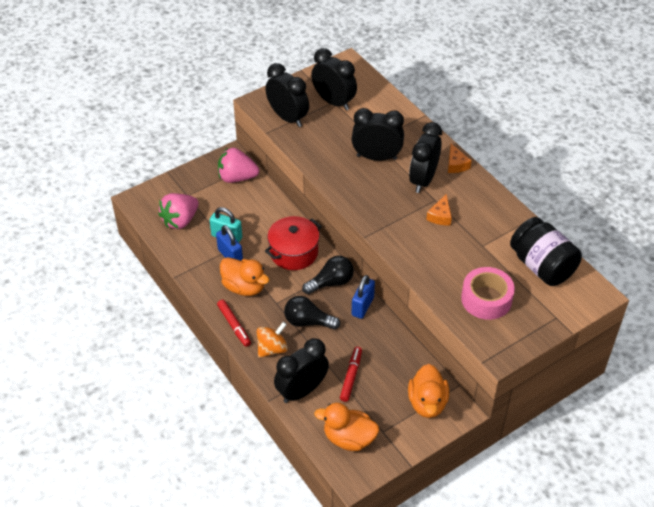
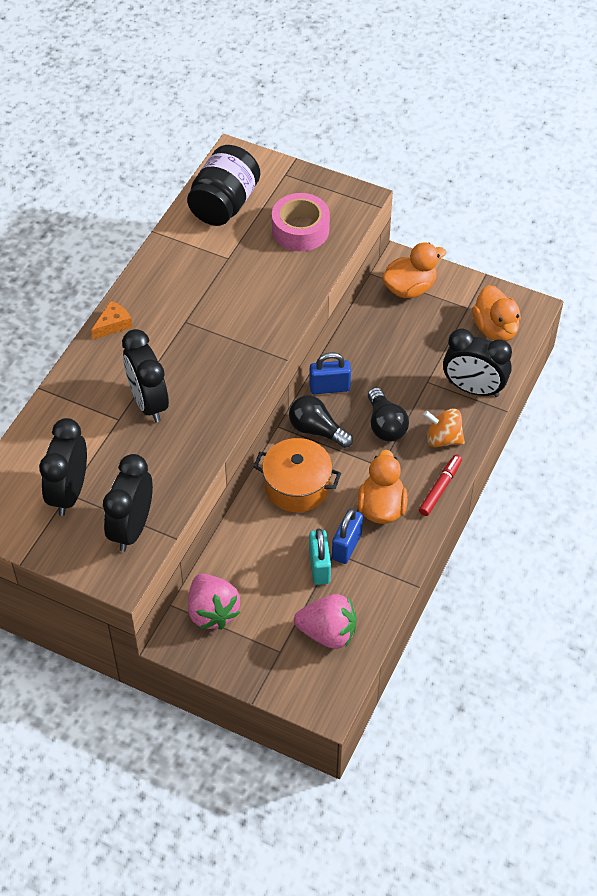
camera: 120 degrees left, 5 degrees up
red pot [265,216,322,270] -> orange pot [254,438,341,512]
red marker [340,347,362,402] -> none
black clock [409,122,442,193] -> none
orange cheese [426,194,452,225] -> none

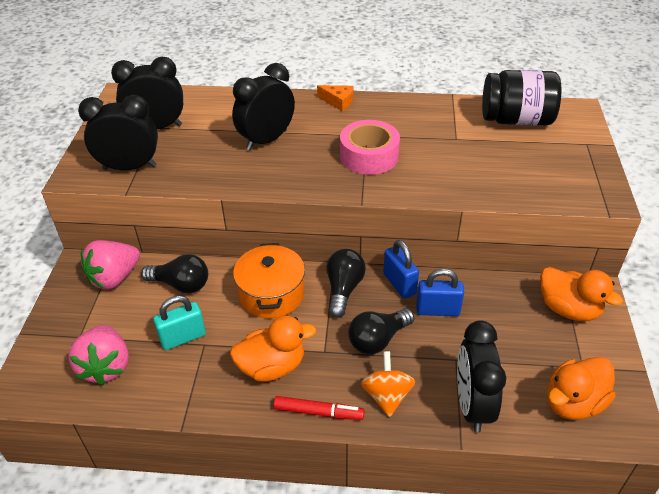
camera: 70 degrees right, 10 degrees down
pink tape [272,193,330,251] -> pink tape moved to [340,120,400,175]
blue padlock [332,508,363,564] -> blue padlock moved to [416,269,464,316]
none -> black light bulb [141,254,208,293]

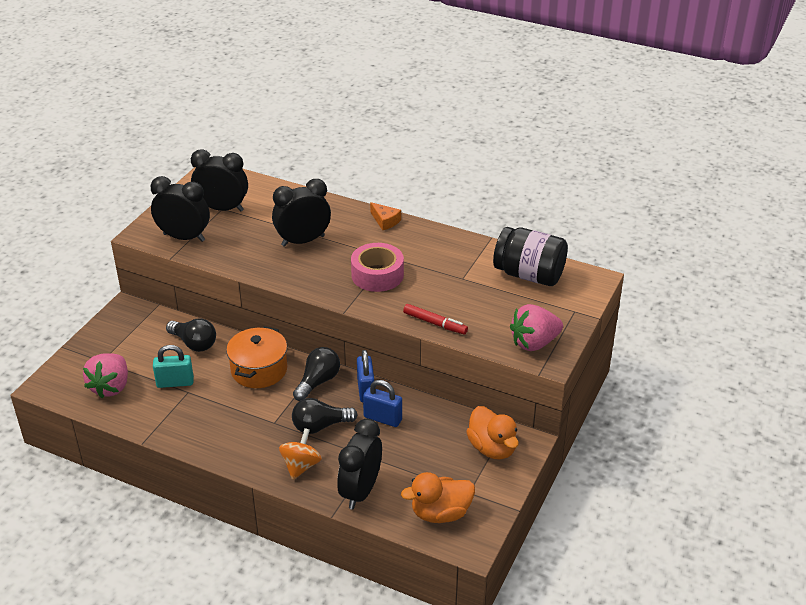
camera: 20 degrees right, 5 degrees down
pink strawberry [81,240,140,290] -> pink strawberry moved to [510,304,563,351]
orange duck [230,316,316,382] -> none
red marker [273,396,365,420] -> red marker moved to [403,304,468,334]

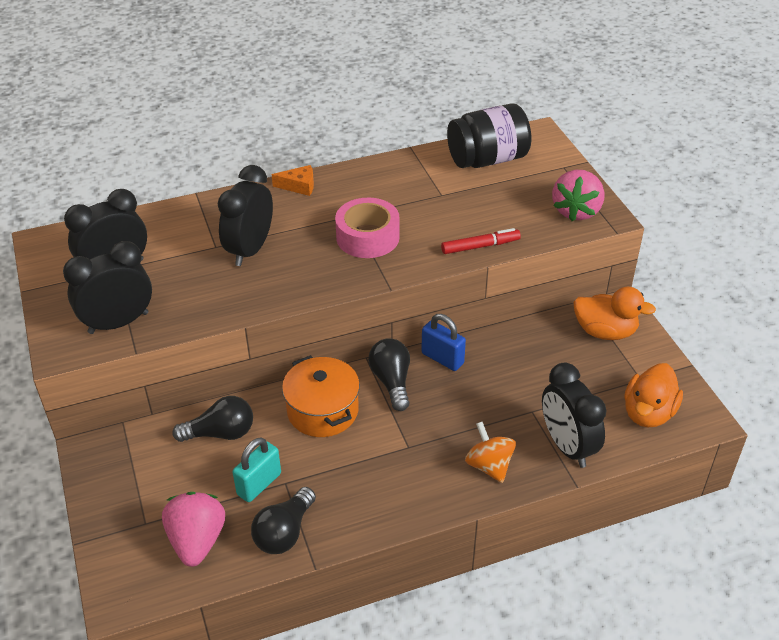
camera: 45 degrees left, 5 degrees up
pink strawberry [83,353,128,398] -> pink strawberry turned 150 degrees counterclockwise [162,492,225,567]
black light bulb [292,398,358,434] -> black light bulb moved to [251,487,316,554]
blue padlock [363,380,402,427] -> none

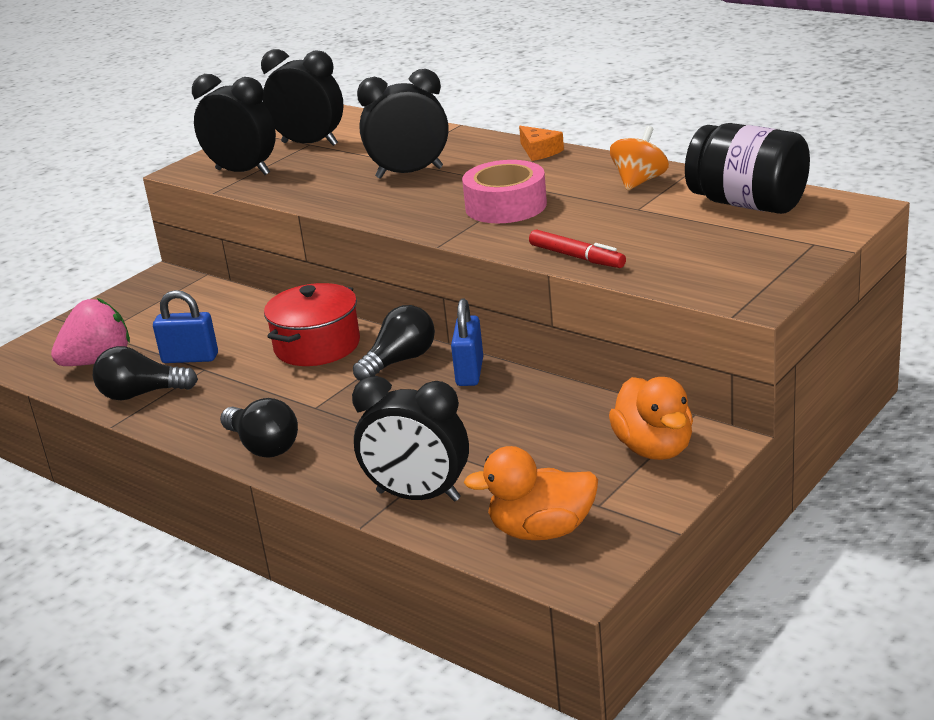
camera: 60 degrees right, 15 degrees down
black light bulb [172,396,253,442] -> black light bulb moved to [220,398,298,458]
turquoise padlock [233,437,281,502] -> blue padlock [153,290,218,363]
orange pot [282,355,360,437] -> red pot [264,283,360,366]
orange spinning top [465,422,516,483] -> orange spinning top moved to [610,126,669,191]
black clock [542,363,607,468] -> black clock turned 105 degrees counterclockwise [352,376,469,502]
pink strawberry [552,170,605,221] -> none

